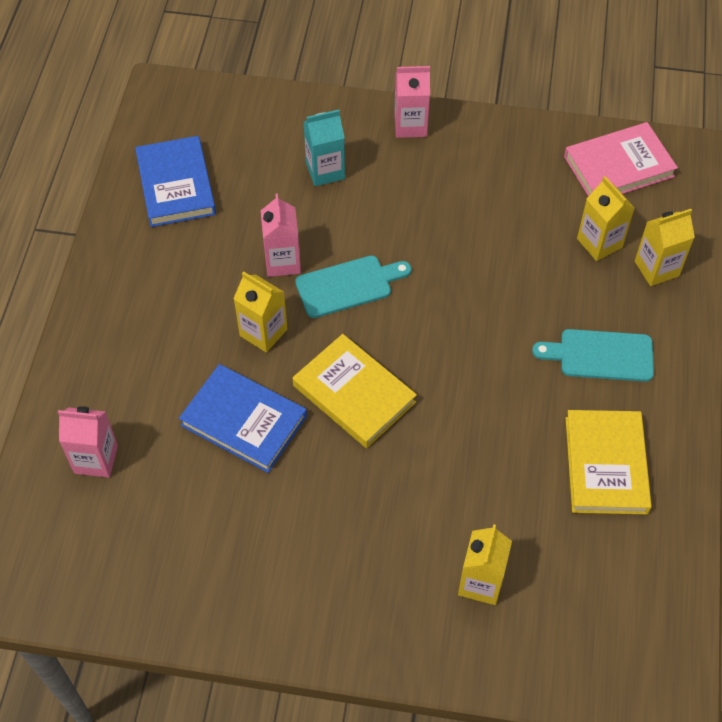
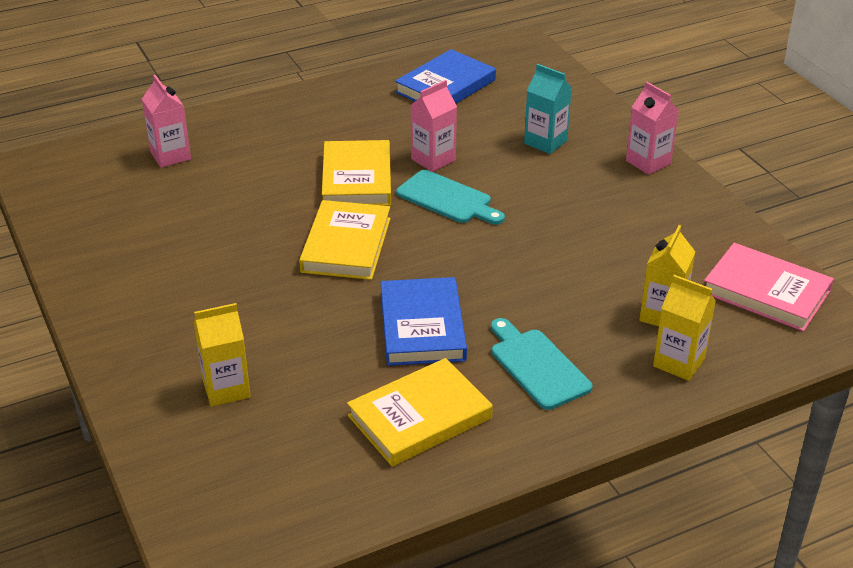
camera: 55 degrees right, 20 degrees down
blue book [179,364,307,473] -> blue book moved to [380,277,467,366]
yellow carton [234,271,287,353] -> yellow book [322,140,391,206]

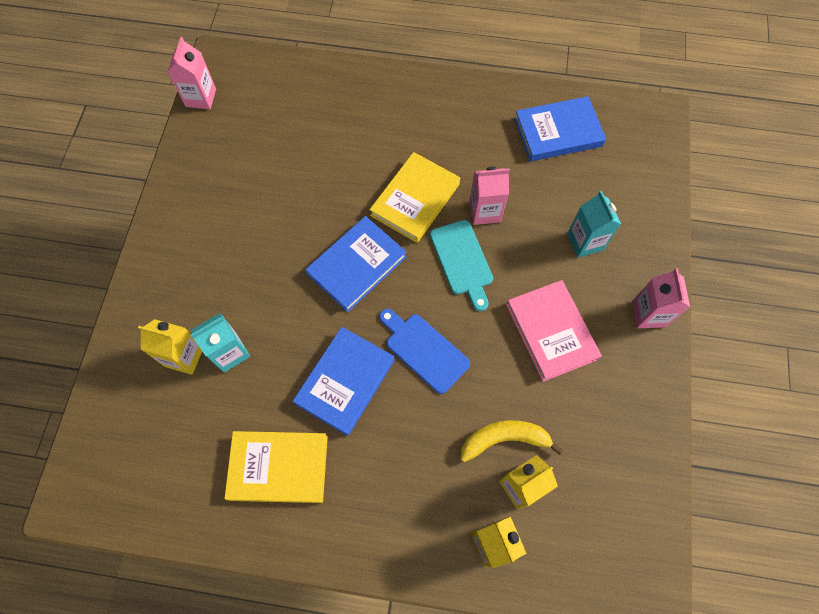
camera: 35 degrees right, 30 degrees up
pink carton [142,75,191,168] -> pink carton moved to [167,37,216,109]
yellow book [299,200,391,280] -> blue book [305,216,406,312]
turquoise cutting board [491,318,592,410] -> none
pink book [704,243,834,331] -> pink book moved to [506,280,602,382]
none -> turquoise carton [191,313,250,373]
none -> blue cutting board [379,309,470,394]
none -> yellow banana [461,420,563,462]

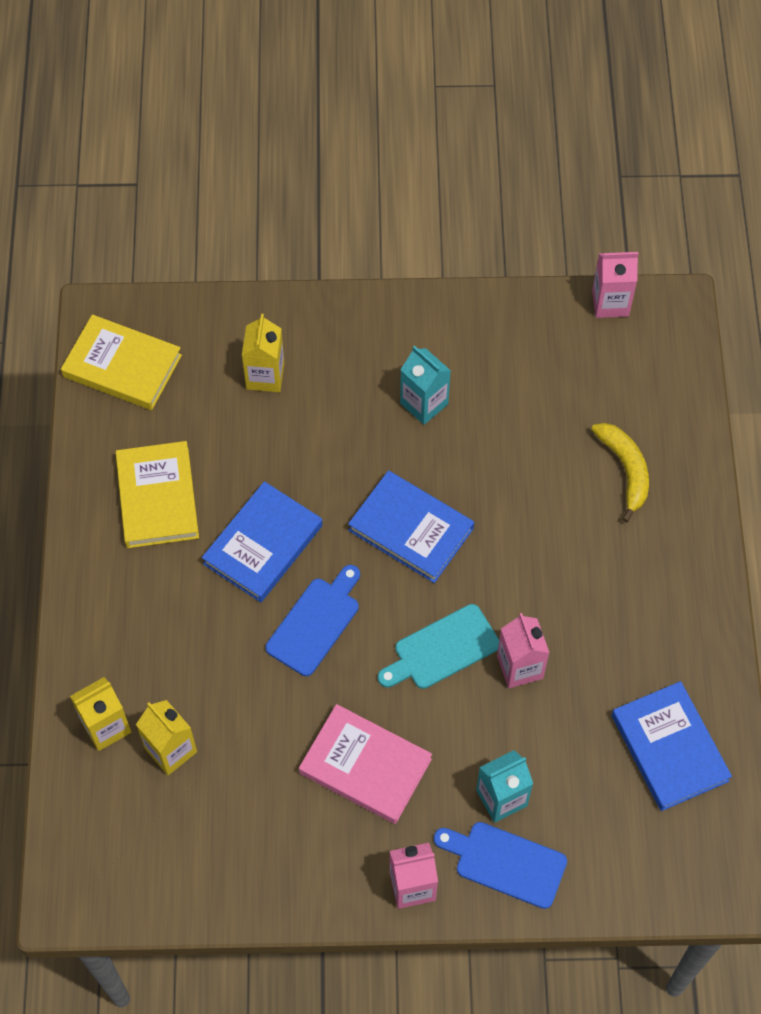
camera: 80 degrees right, 5 degrees down
turquoise carton [191,313,250,373] -> turquoise carton moved to [400,346,451,425]
blue book [293,327,395,436] -> blue book turned 75 degrees counterclockwise [202,481,323,602]
yellow book [370,152,460,243] -> yellow book moved to [61,314,182,410]
yellow banana [461,420,563,462] -> yellow banana moved to [591,423,649,523]
pink book [506,280,602,382] -> pink book turned 60 degrees clockwise [299,704,432,824]
none -> blue cutting board [434,822,567,909]

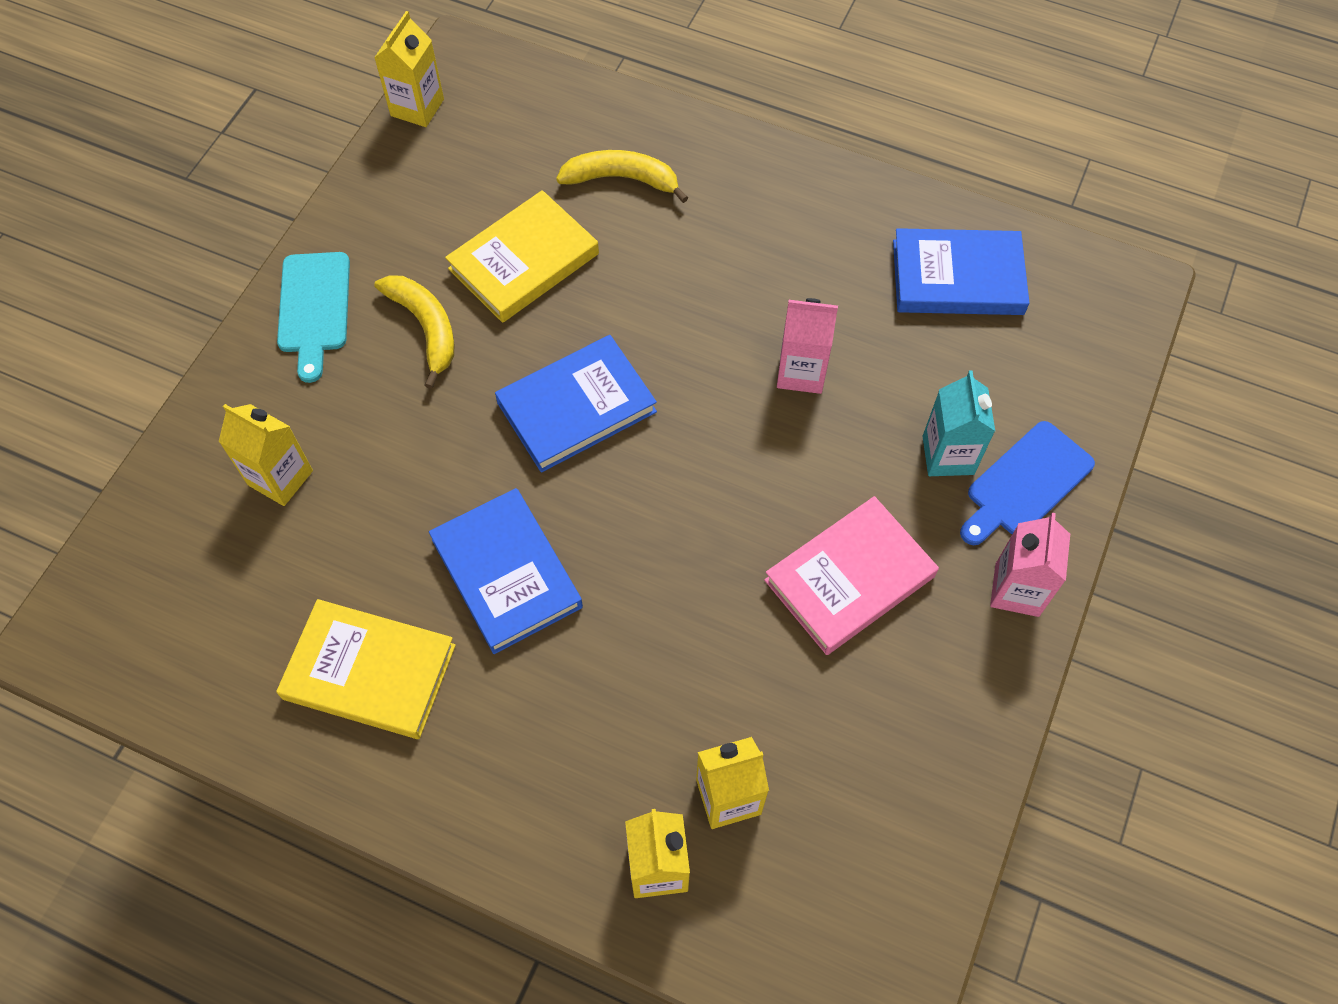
camera: 65 degrees left, 0 degrees up
yellow book [61,314,182,410] -> yellow book moved to [445,190,599,323]
blue cutting board [266,565,360,676] -> none
turquoise cutting board [378,604,499,689] -> turquoise cutting board moved to [277,252,350,383]
turquoise carton [400,346,451,425] -> yellow banana [374,275,455,389]
pink carton [592,252,639,318] -> yellow carton [374,11,444,127]

